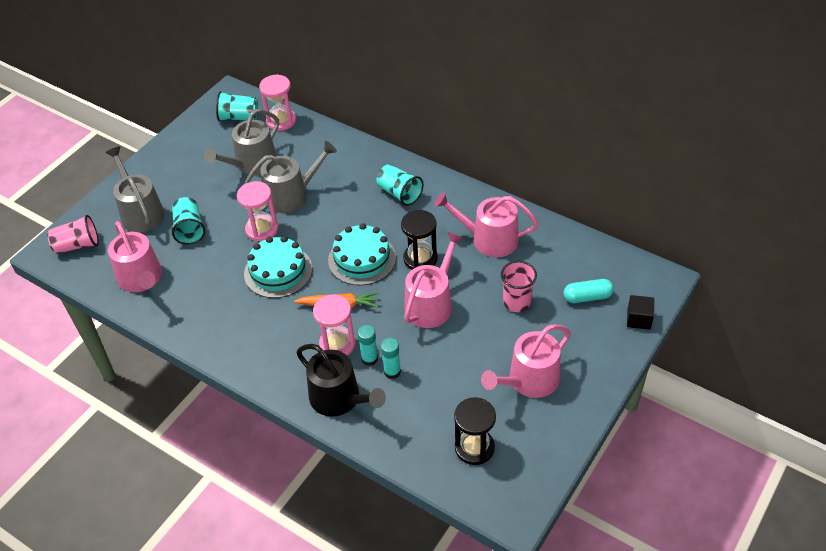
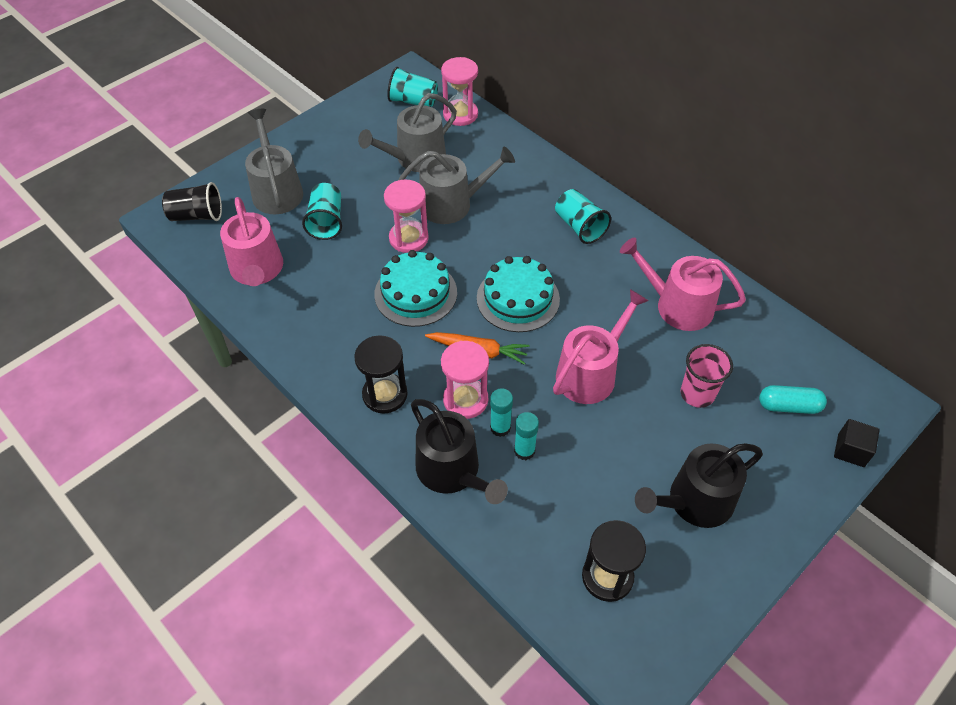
camera: 10 degrees right, 5 degrees up
pink cup [47,215,99,254] -> black cup [162,182,222,221]
black hourglass [401,210,438,270] -> black hourglass moved to [354,335,408,413]
pink watering can [481,324,571,398] -> black watering can [635,443,763,528]

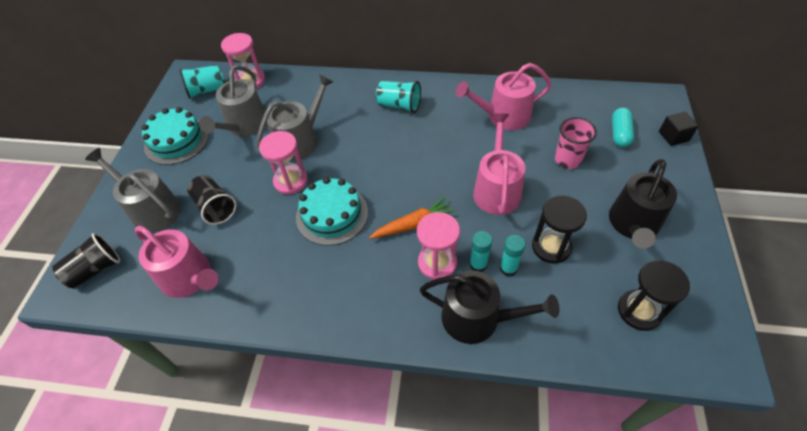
camera: 35 degrees left, 0 degrees up
turquoise cup [302,183,342,240] -> black cup [187,175,237,225]
black hourglass [354,335,408,413] -> black hourglass moved to [532,195,587,264]
turquoise cake [477,256,560,332] -> turquoise cake moved to [142,107,209,165]
turquoise capsule [759,385,827,414] -> turquoise capsule turned 45 degrees counterclockwise [612,108,634,147]

